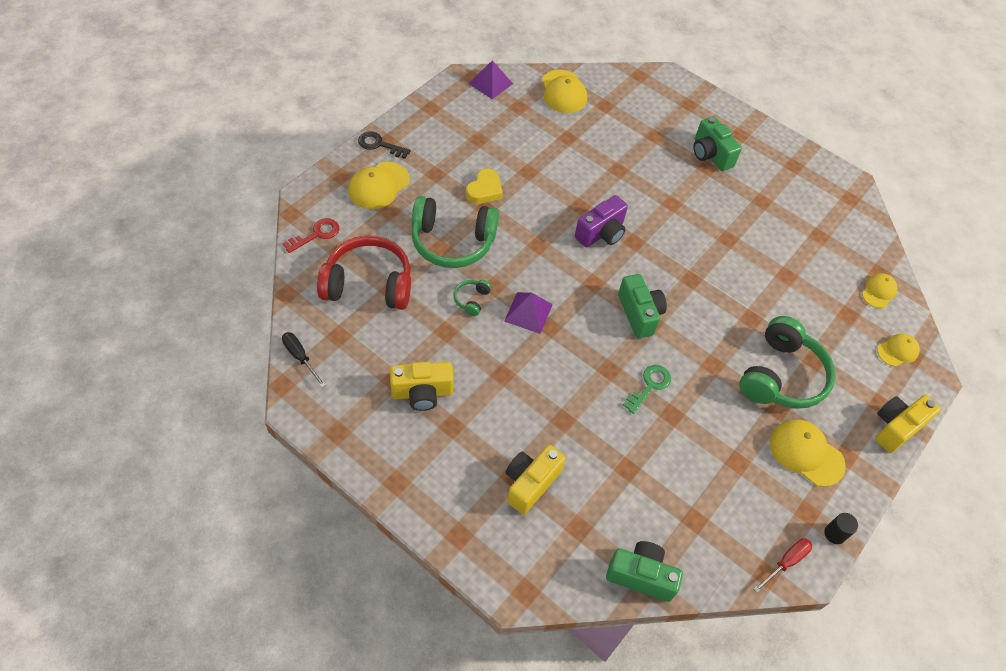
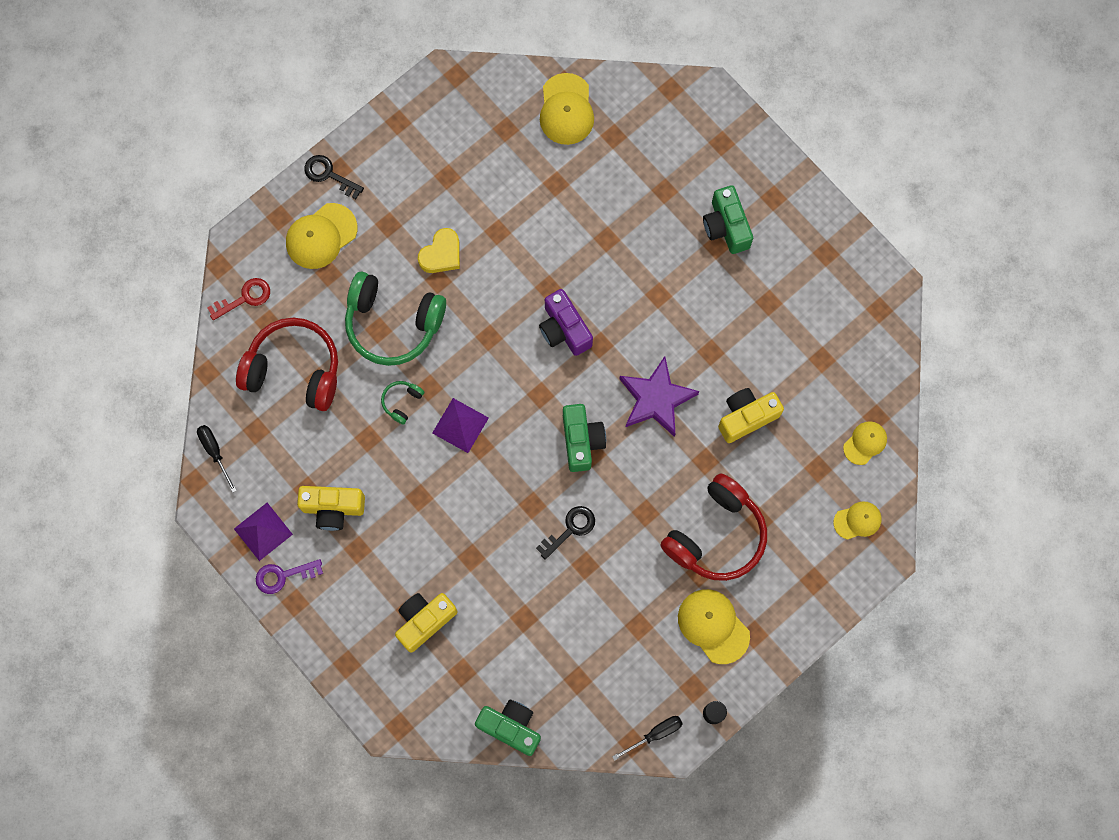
camera: 15 degrees right, 20 degrees up
purple pyramid [468,60,513,99] -> purple pyramid moved to [234,503,293,561]
purple camera [575,195,628,247] -> purple camera turned 90 degrees clockwise [539,289,593,356]
green key [623,365,671,414] -> black key [536,506,595,560]
green headphones [739,316,836,409] -> red headphones [660,473,767,581]
red screwdriver [754,538,812,592] -> black screwdriver [612,716,683,761]
yellow camera [875,395,941,453] -> yellow camera moved to [718,388,784,443]
none -> purple key [256,559,323,594]
none -> purple star [620,356,699,437]

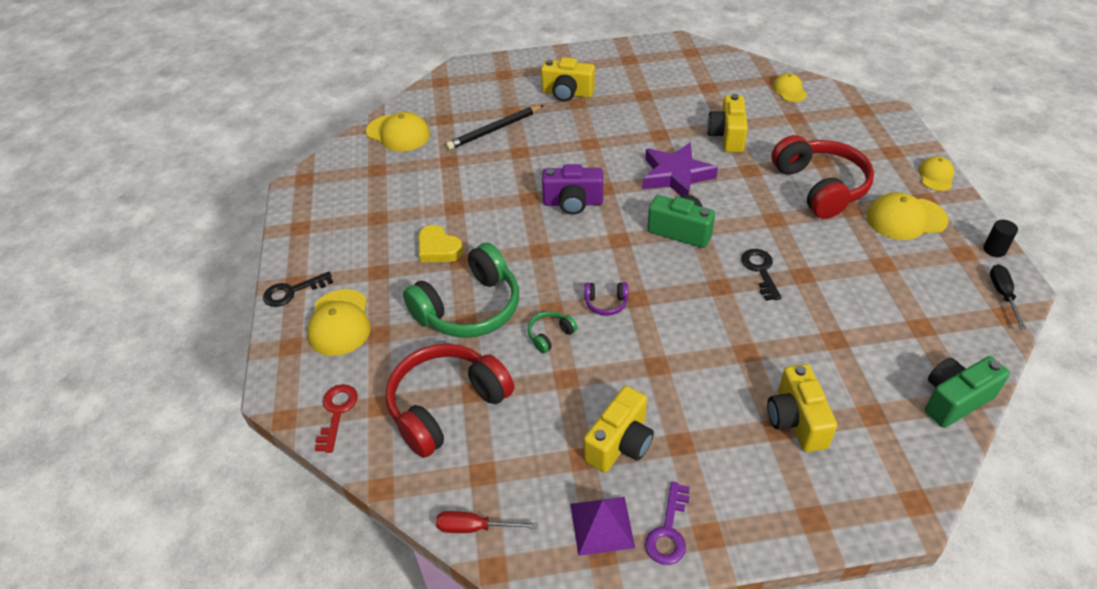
camera: 55 degrees left, 30 degrees down
black screwdriver [197,425,237,493] -> red screwdriver [436,511,537,533]
green headphones [381,381,424,425] -> green headphones turned 75 degrees clockwise [528,311,578,354]
yellow heart [418,228,460,273] -> yellow heart turned 150 degrees clockwise [419,225,463,262]
purple pyramid [432,398,489,453] -> purple headphones [584,282,628,316]
green camera [703,185,753,254] -> yellow camera [541,57,595,101]
yellow cap [833,501,882,540] -> yellow cap moved to [918,156,954,191]
none -> black pencil [446,105,544,150]

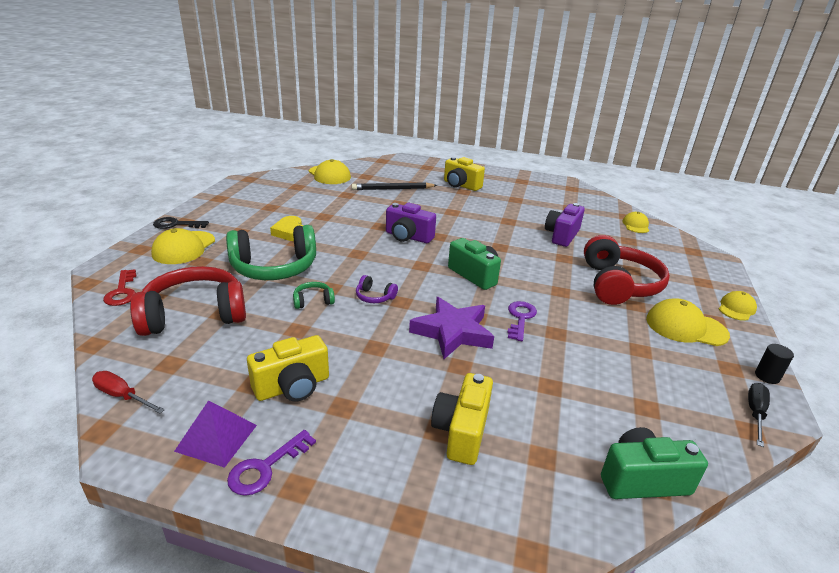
camera: 20 degrees right, 15 degrees down
red key [315,384,358,453] -> red key turned 135 degrees clockwise [103,269,136,306]
purple star [642,143,718,196] -> purple star moved to [409,297,494,359]
yellow camera [707,94,748,153] -> purple camera [545,203,585,247]
black key [741,249,782,301] -> purple key [507,301,537,341]

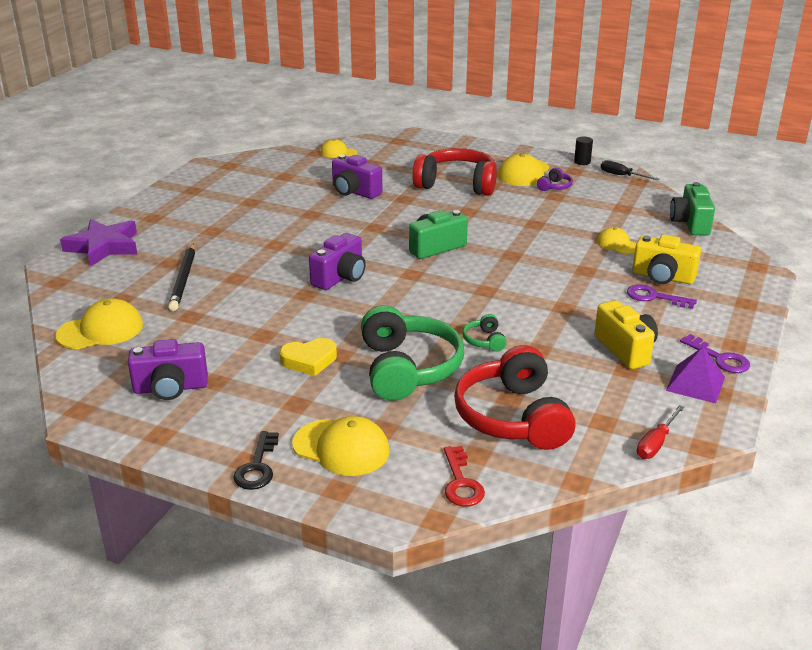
camera: 80 degrees left, 0 degrees up
red key [103,269,136,306] -> red key turned 90 degrees clockwise [444,446,485,507]
purple headphones [356,275,398,303] -> purple headphones moved to [537,167,573,191]
purple star [409,297,494,359] -> purple star moved to [60,219,137,267]
yellow camera [444,157,485,191] -> none
purple key [507,301,537,341] -> purple key moved to [627,284,697,309]
yellow cap [719,291,757,321] -> yellow cap moved to [597,227,636,254]
none -> purple camera [128,339,208,400]

